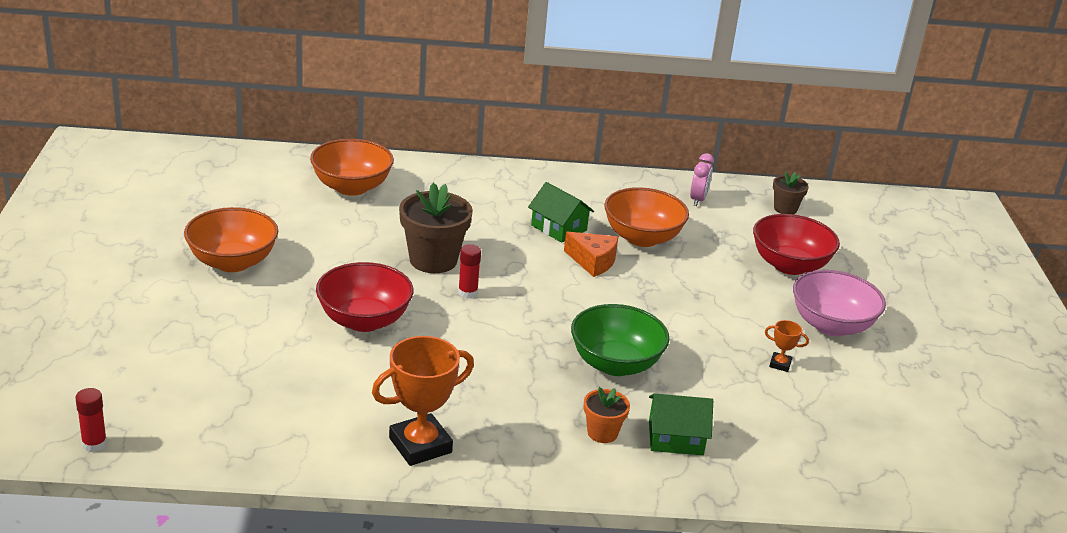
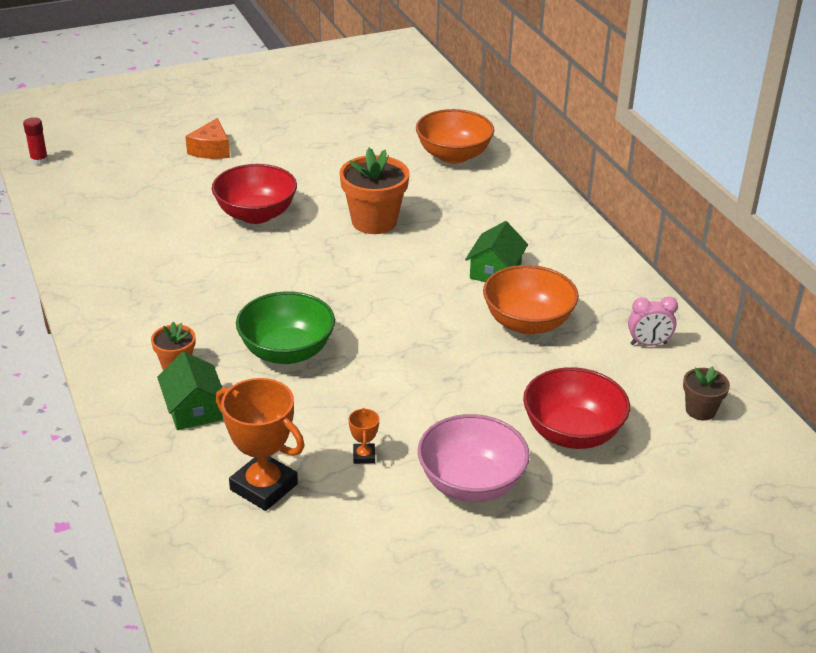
camera: 70 degrees right, 5 degrees up
orange bowl [184,207,278,272] -> none
orange trophy [372,336,474,466] -> orange trophy moved to [216,378,305,511]
brown flower pot [399,182,473,273] -> orange flower pot [339,148,410,234]
red glue stick [458,244,481,298] -> none
orange cheese [564,232,618,277] -> orange cheese moved to [185,118,230,159]

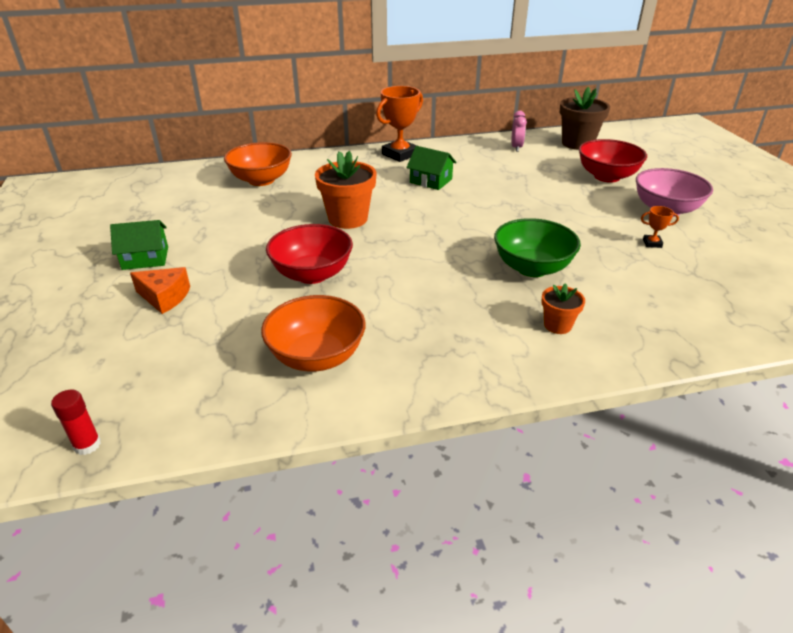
camera: 80 degrees left, 0 degrees up
green house [157,352,223,430] -> green house moved to [110,220,168,270]
orange trophy [216,378,305,511] -> orange trophy moved to [376,86,423,162]
orange bowl [483,265,579,335] -> orange bowl moved to [261,295,366,372]
brown flower pot [683,366,730,421] -> brown flower pot [560,87,610,150], size x1.84

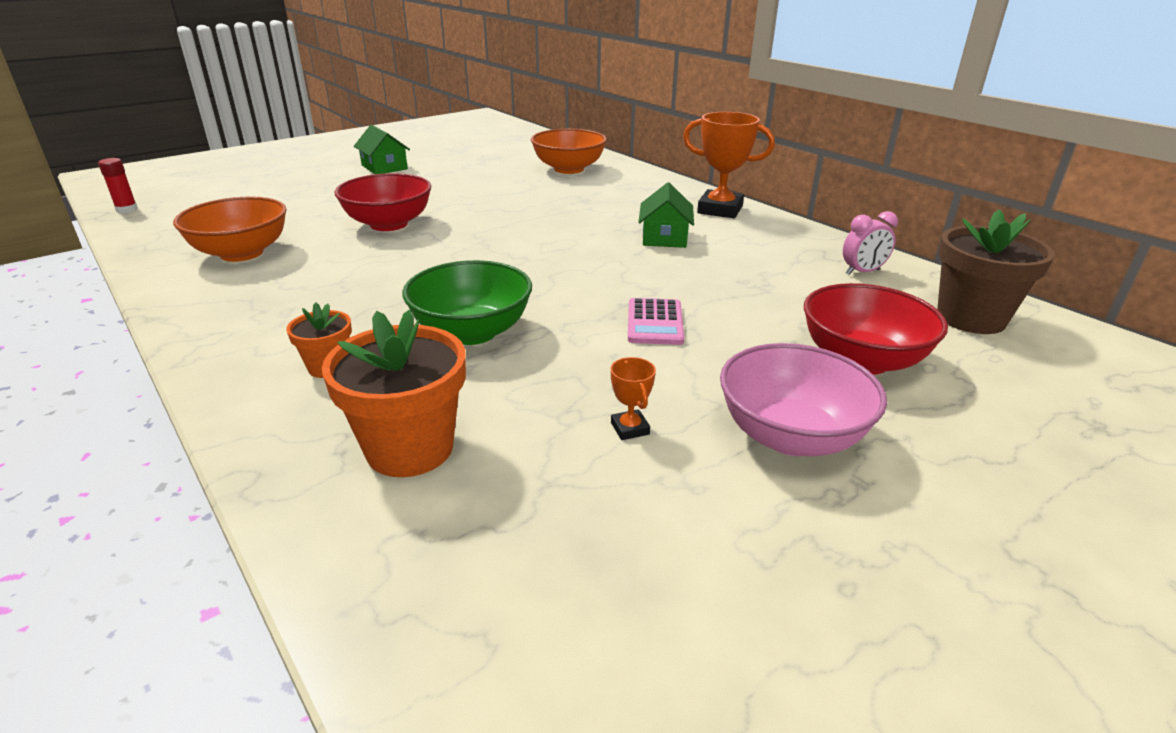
camera: 65 degrees right, 5 degrees down
orange cheese [130,267,190,314] -> none
orange flower pot [315,151,377,229] -> orange flower pot moved to [322,310,466,477]
none -> pink calculator [628,298,684,345]

